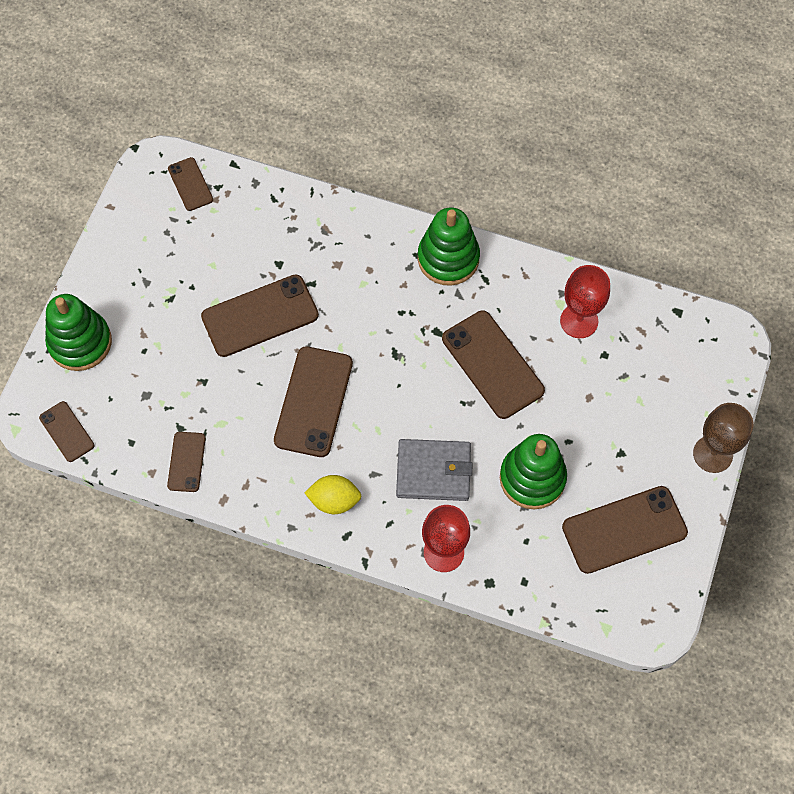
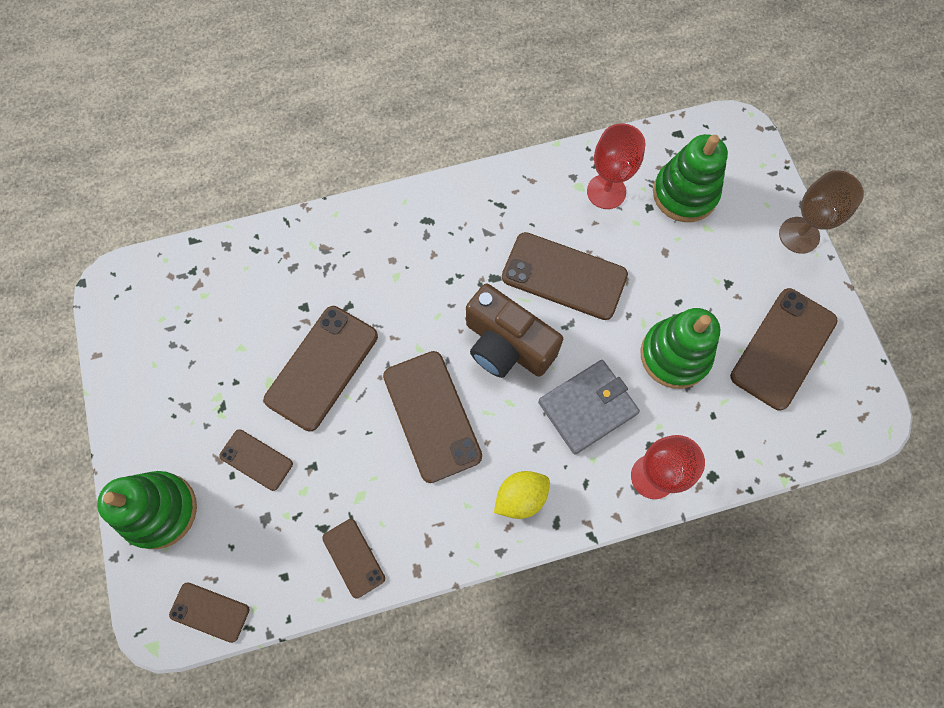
camera: 35 degrees left, 5 degrees up
brown phone [168,157,213,211] -> brown phone moved to [219,429,293,491]
green stacking toy [418,207,480,286] -> green stacking toy moved to [653,134,728,222]
none -> brown camera [466,284,563,378]

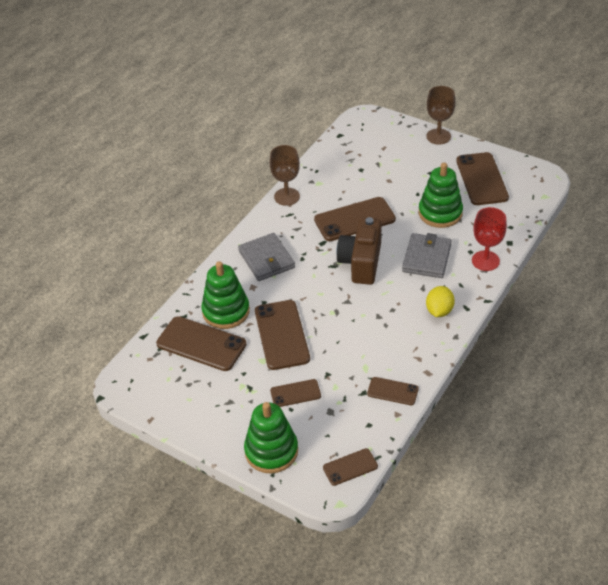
camera: 40 degrees left, 25 degrees down
brown phone [383,351,482,483] -> brown phone moved to [156,316,246,371]
brown camera [466,284,563,378] -> brown camera turned 105 degrees clockwise [336,217,382,285]
red goblet [587,123,646,209] -> none
green stacking toy [653,134,728,222] -> green stacking toy moved to [201,261,250,329]
none -> grey wallet [238,233,295,281]
none -> brown goblet [270,145,300,206]

